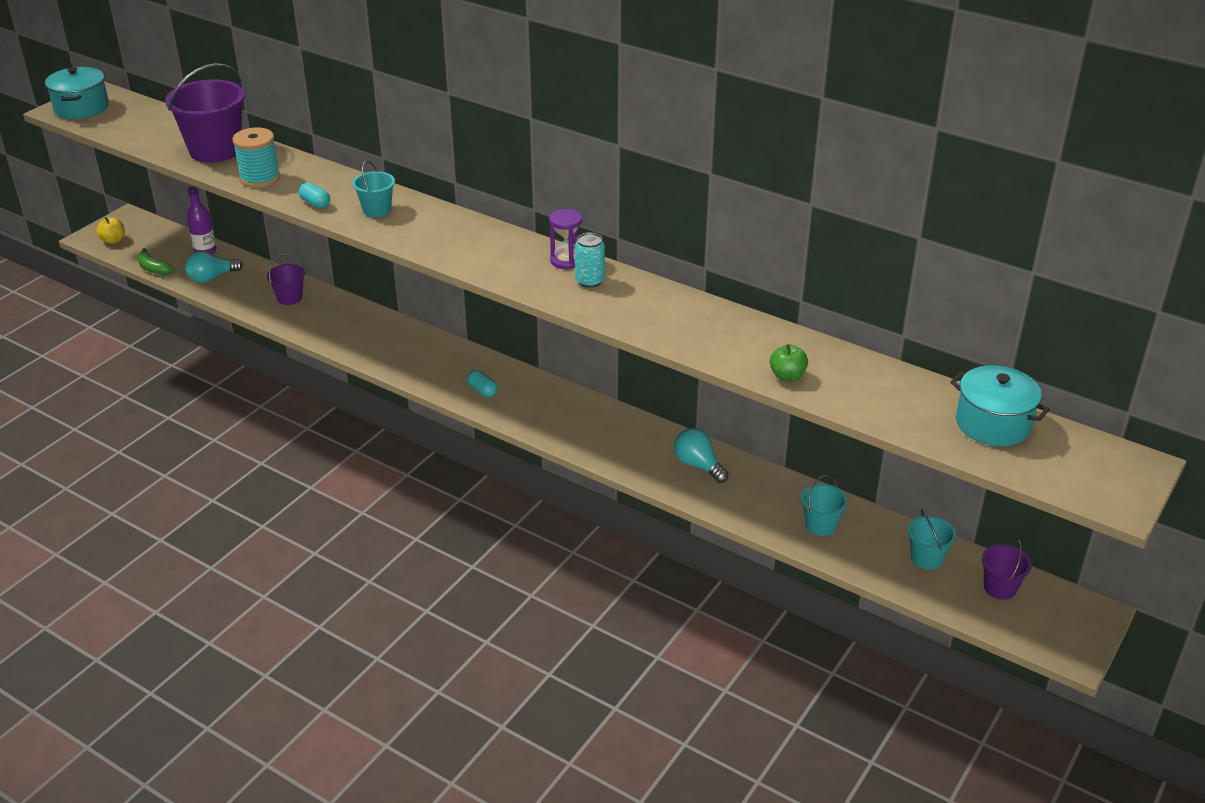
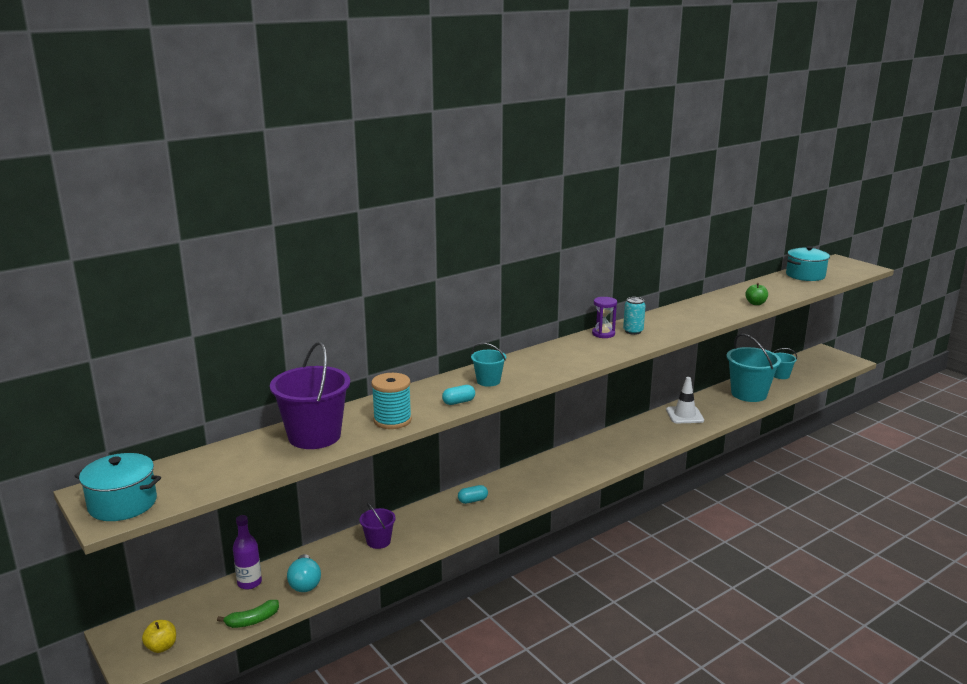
camera: 70 degrees left, 15 degrees down
turquoise capsule [467,370,498,397] -> turquoise capsule moved to [458,485,488,504]
turquoise light bulb [674,428,729,483] -> white traffic cone [666,377,704,423]
turquoise bucket [801,475,848,536] -> turquoise bucket [727,334,781,402], size x1.95
purple bucket [982,538,1032,600] -> none

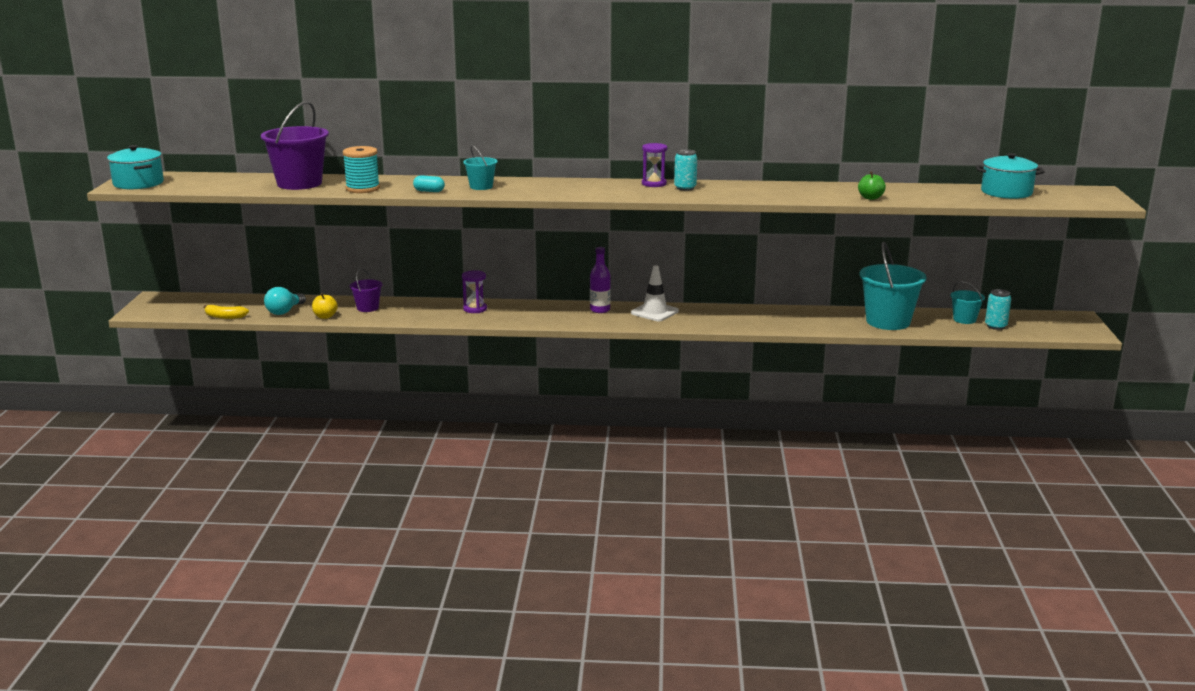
camera: 40 degrees right, 0 degrees up
yellow apple [142,620,176,653] -> yellow apple moved to [312,293,338,319]
green banana [217,600,279,628] -> yellow banana [203,305,249,319]
purple bottle [233,515,262,589] -> purple bottle moved to [590,247,611,313]
turquoise capsule [458,485,488,504] -> purple hourglass [462,270,487,313]
white traffic cone [666,377,704,423] -> white traffic cone moved to [631,265,679,321]
none -> turquoise can [985,289,1011,330]

